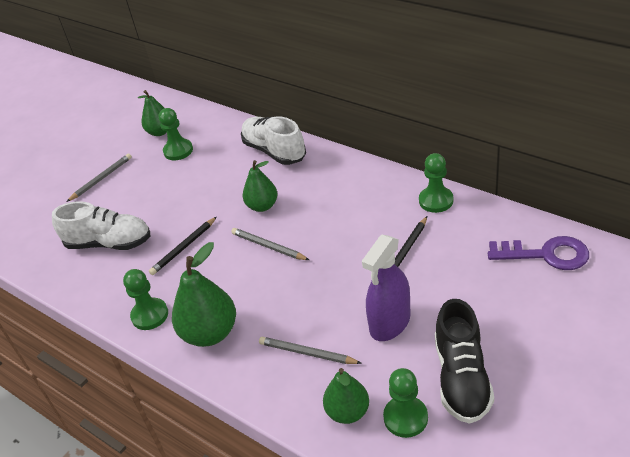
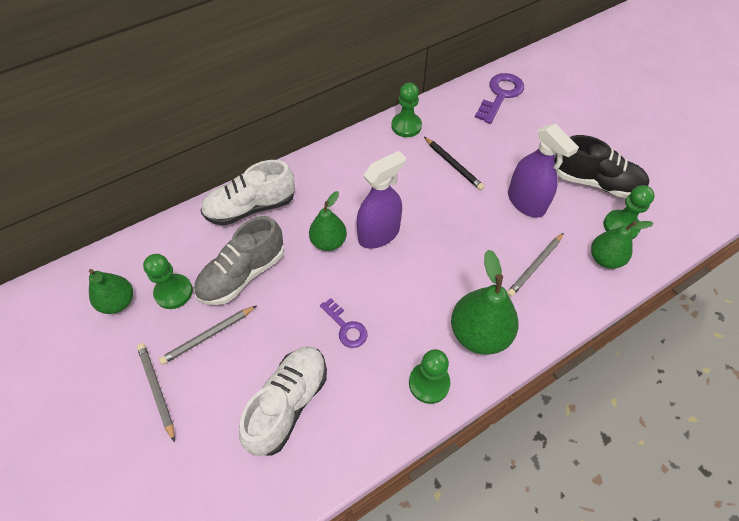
camera: 75 degrees left, 15 degrees up
black pencil [149,217,217,275] -> purple key [320,298,368,348]
grey pencil [231,228,309,260] -> grey pencil moved to [159,306,256,365]
none -> grey shoe [194,216,284,305]
none -> purple spray bottle [356,151,406,249]

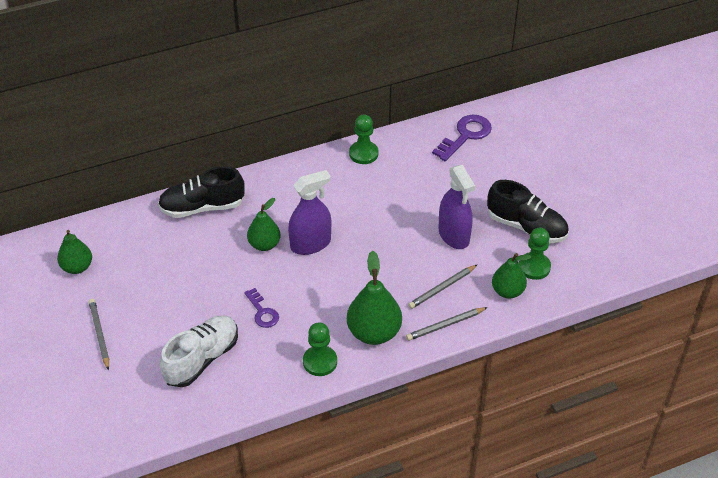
camera: 10 degrees right, 10 degrees down
green pawn [143,254,193,309] -> none
grey pencil [159,306,256,365] -> grey pencil moved to [406,307,488,341]
grey shoe [194,216,284,305] -> none
white shoe [201,160,295,226] -> black shoe [158,166,245,218]
black pencil [424,137,484,190] -> none

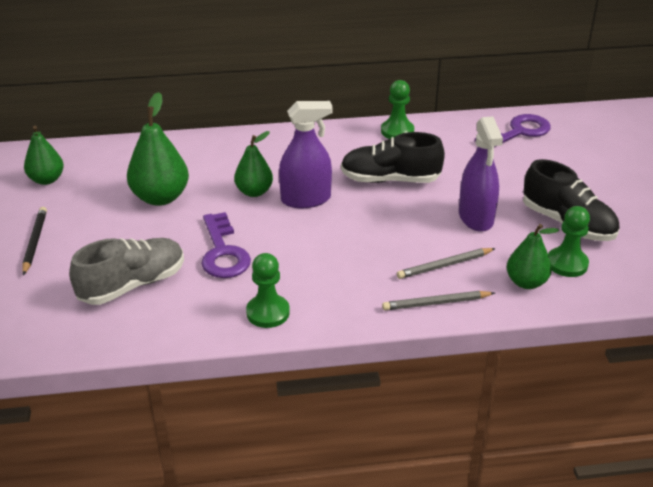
camera: 15 degrees right, 10 degrees down
grey pencil [89,299,109,370] -> black pencil [22,207,47,275]
black shoe [158,166,245,218] -> black shoe moved to [341,132,445,183]
white shoe [160,316,238,387] -> grey shoe [69,238,184,305]
purple key [244,288,279,328] -> purple key [201,212,251,278], size x1.64
green pear [347,251,402,345] -> green pear moved to [127,92,189,206]

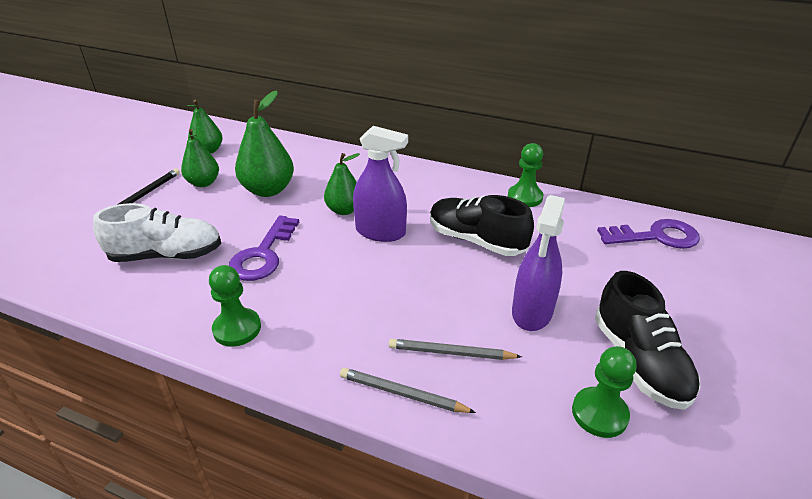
camera: 30 degrees right, 0 degrees up
grey shoe [69,238,184,305] -> white shoe [93,203,221,262]
green pear [507,224,559,289] -> green pear moved to [181,129,219,187]

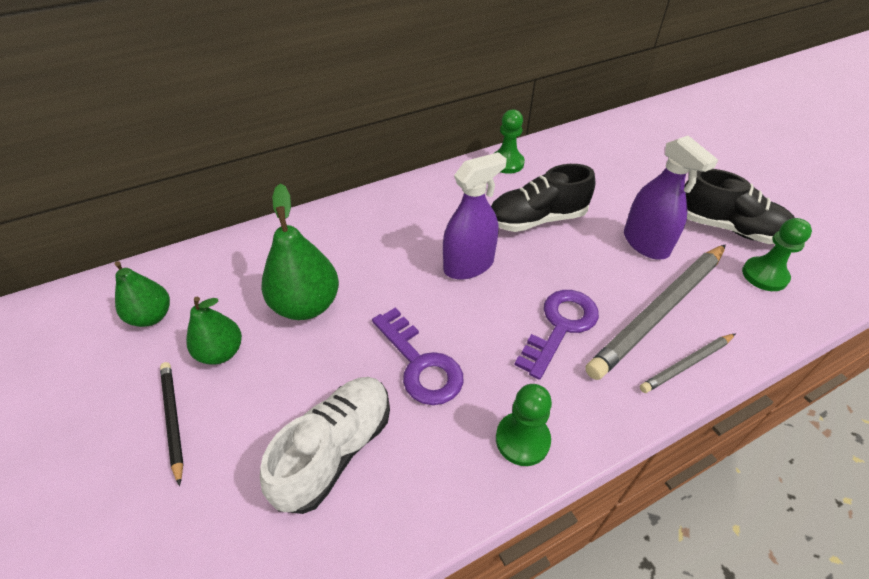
camera: 50 degrees left, 10 degrees up
green pear [324,153,360,215] -> none
grey pencil [389,339,522,360] -> grey pencil [585,244,726,380], size x2.02
purple key [597,219,700,249] -> purple key moved to [514,290,599,380]

